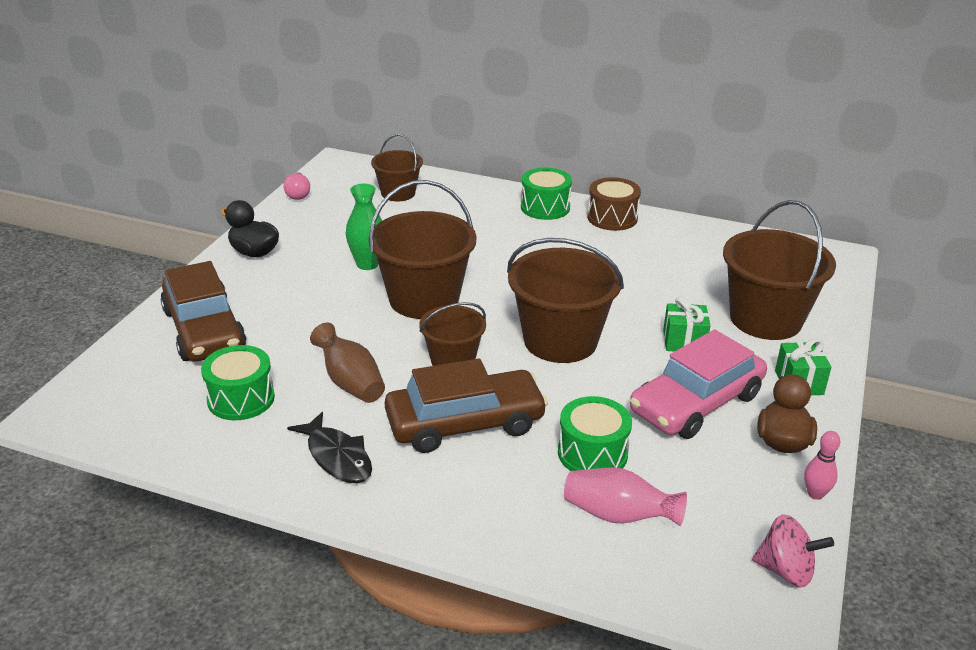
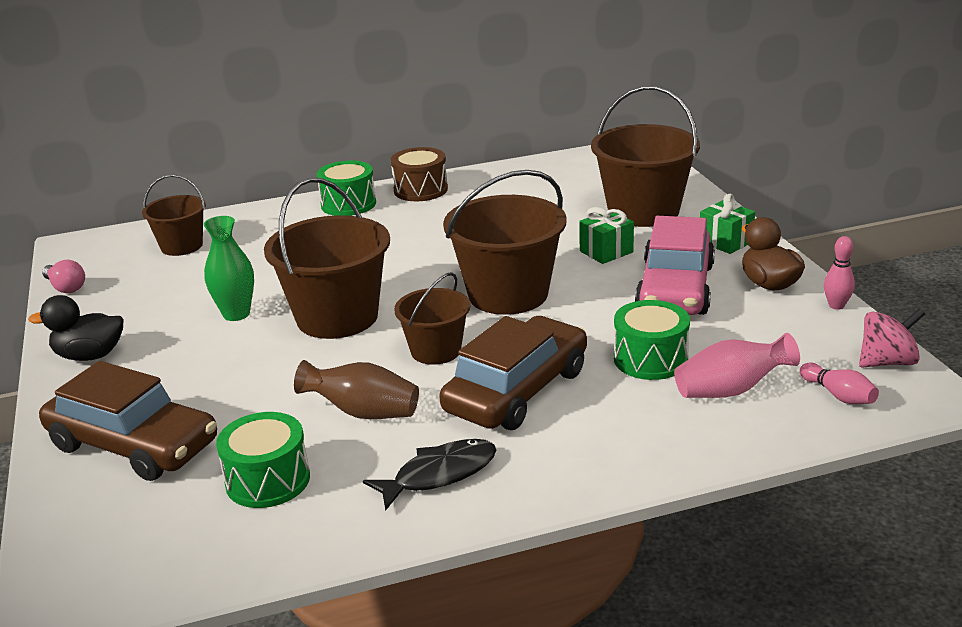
camera: 35 degrees left, 5 degrees down
black fish [287,412,372,483] -> black fish turned 45 degrees counterclockwise [363,439,496,511]
none -> pink bowling pin [800,362,879,404]

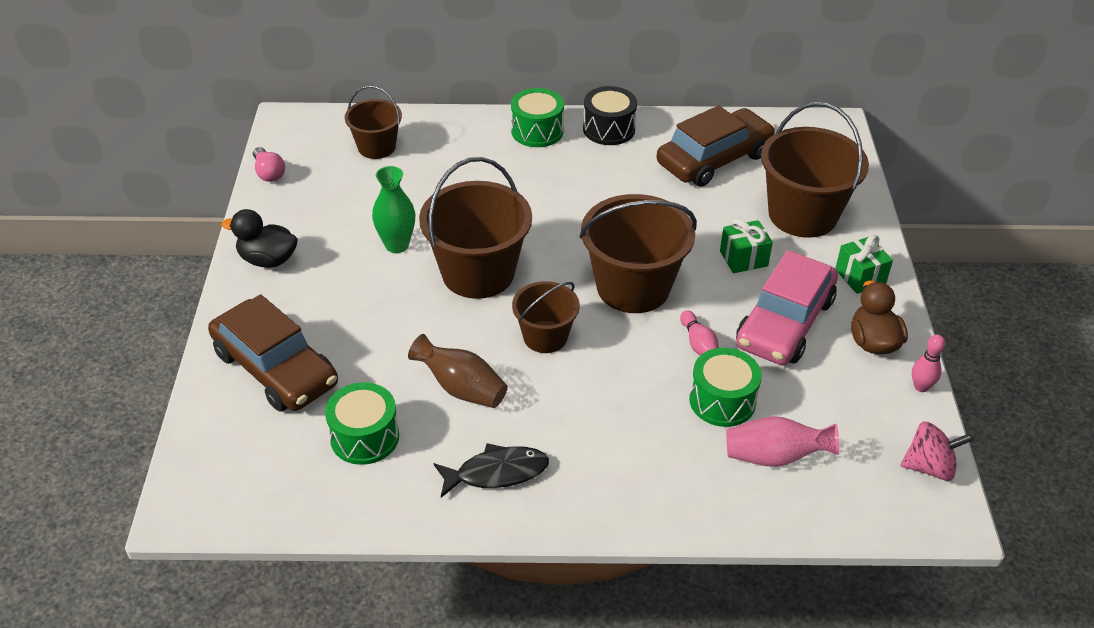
camera: 15 degrees right, 15 degrees up
brown drum [391,147,448,201] -> black drum [583,86,637,145]
brown car [439,316,587,430] -> brown car moved to [657,105,775,187]
pink bowling pin [800,362,879,404] -> pink bowling pin moved to [680,311,719,355]

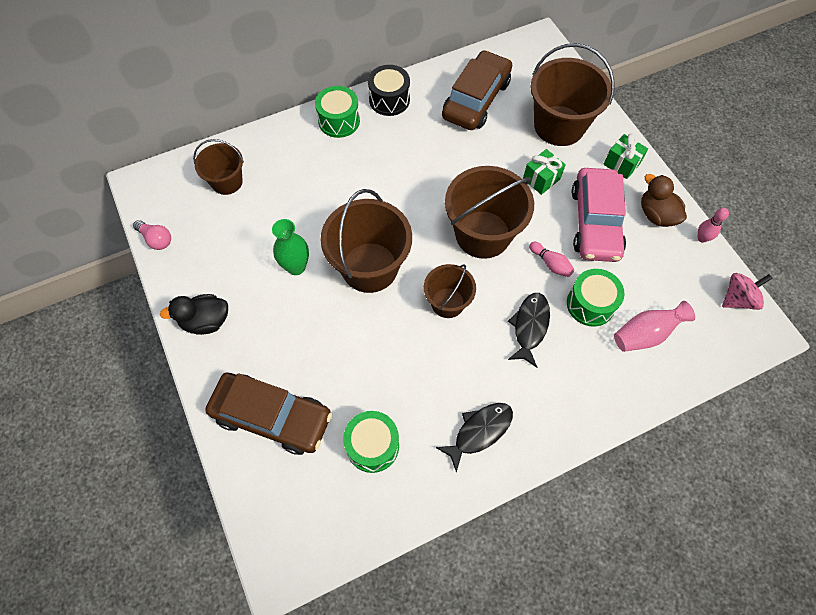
camera: 25 degrees left, 20 degrees up
brown vase [408,334,508,408] -> none
none -> black fish [508,293,550,367]

